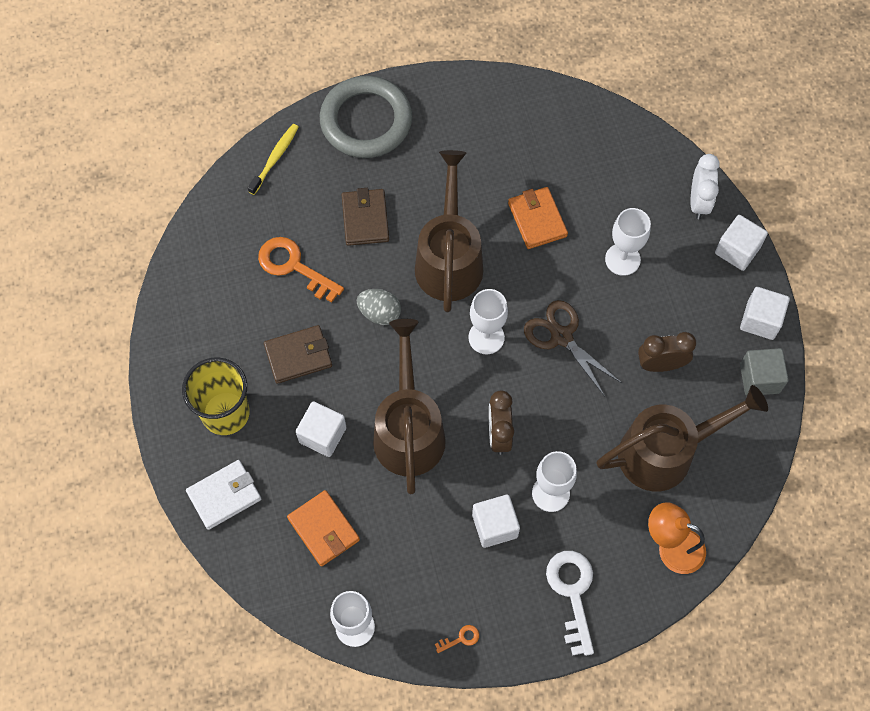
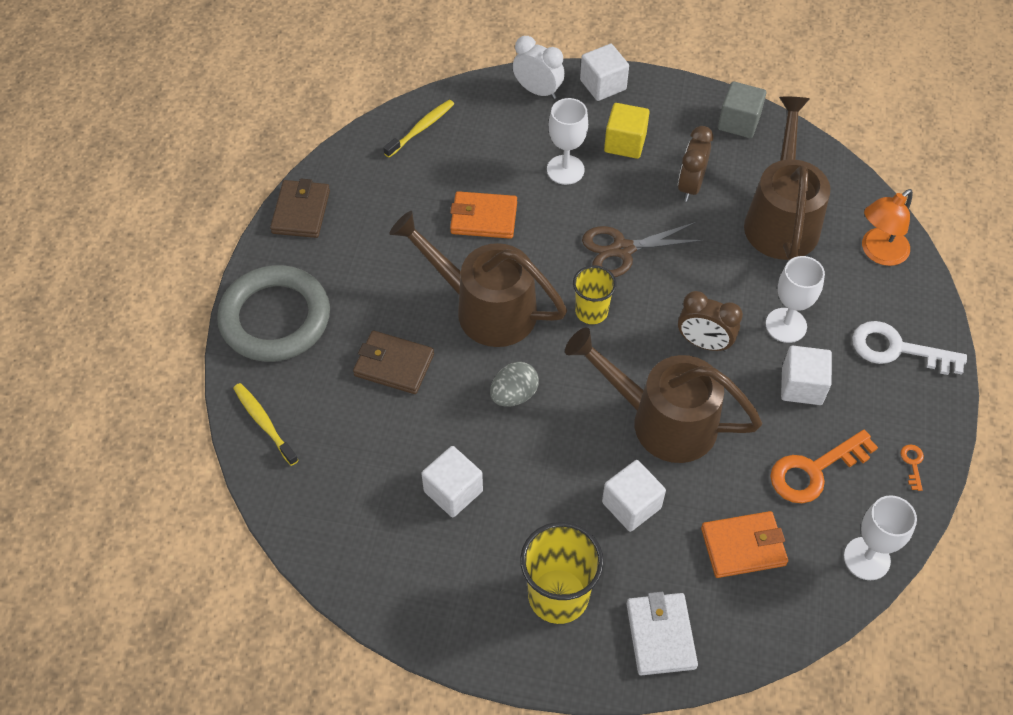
camera: 65 degrees left, 10 degrees down
orange key [258,237,344,303] -> orange key moved to [770,430,878,503]
brown wallet [264,325,332,384] -> brown wallet moved to [270,179,330,238]
white goblet [468,289,508,354] -> yellow cup [573,265,616,324]
white cube [740,287,790,340] -> white cube moved to [421,446,483,517]
none -> yellow toothbrush [383,100,454,158]
none -> yellow cube [604,103,650,159]

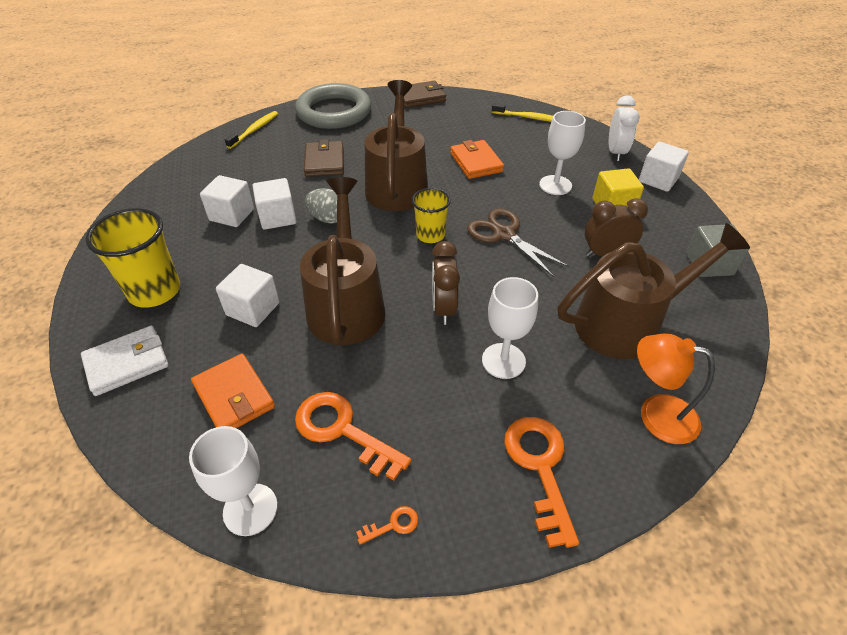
camera: 65 degrees right, 10 degrees down
white cube [781,346,832,405] -> white cube moved to [252,178,297,230]
white key [852,321,967,375] -> orange key [504,417,579,548]

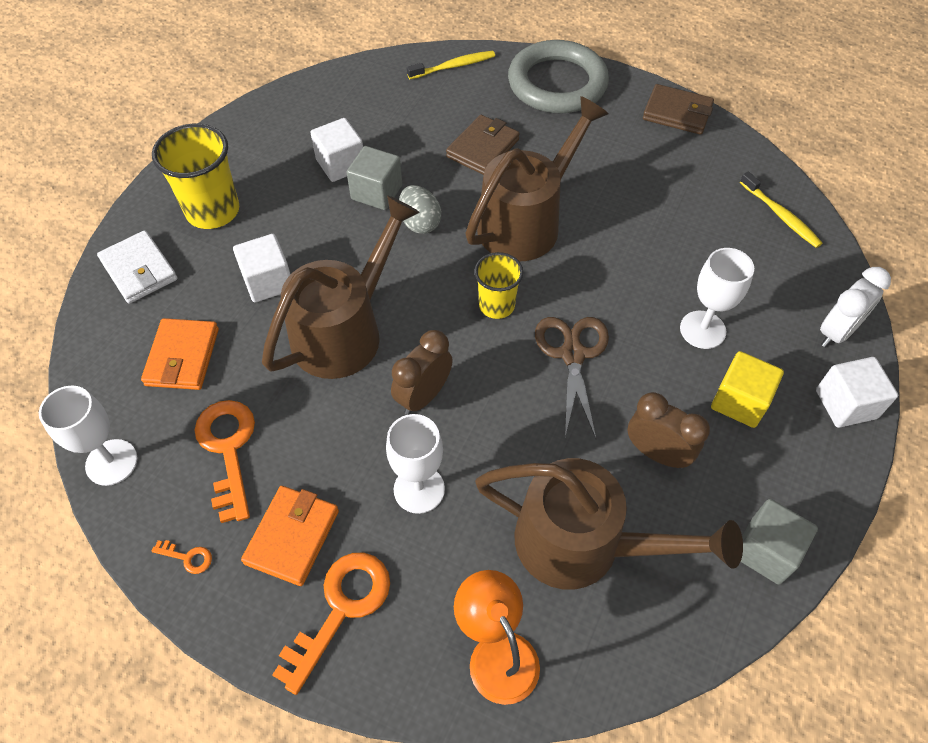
camera: 40 degrees right, 10 degrees up
white wallet [81,326,168,396] -> white wallet turned 45 degrees clockwise [97,230,178,304]
white cube [252,178,297,230] -> grey cube [347,146,402,210]
orange wallet [450,140,504,179] -> orange wallet moved to [241,486,339,586]

